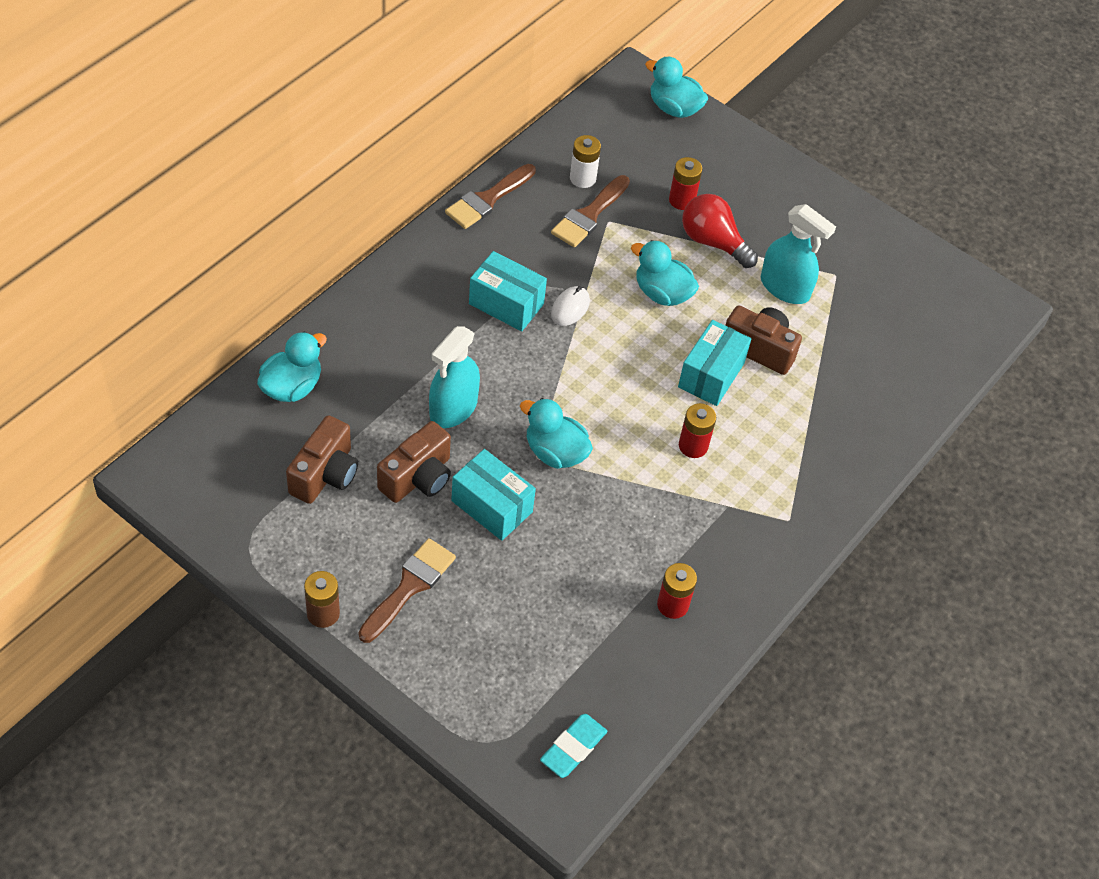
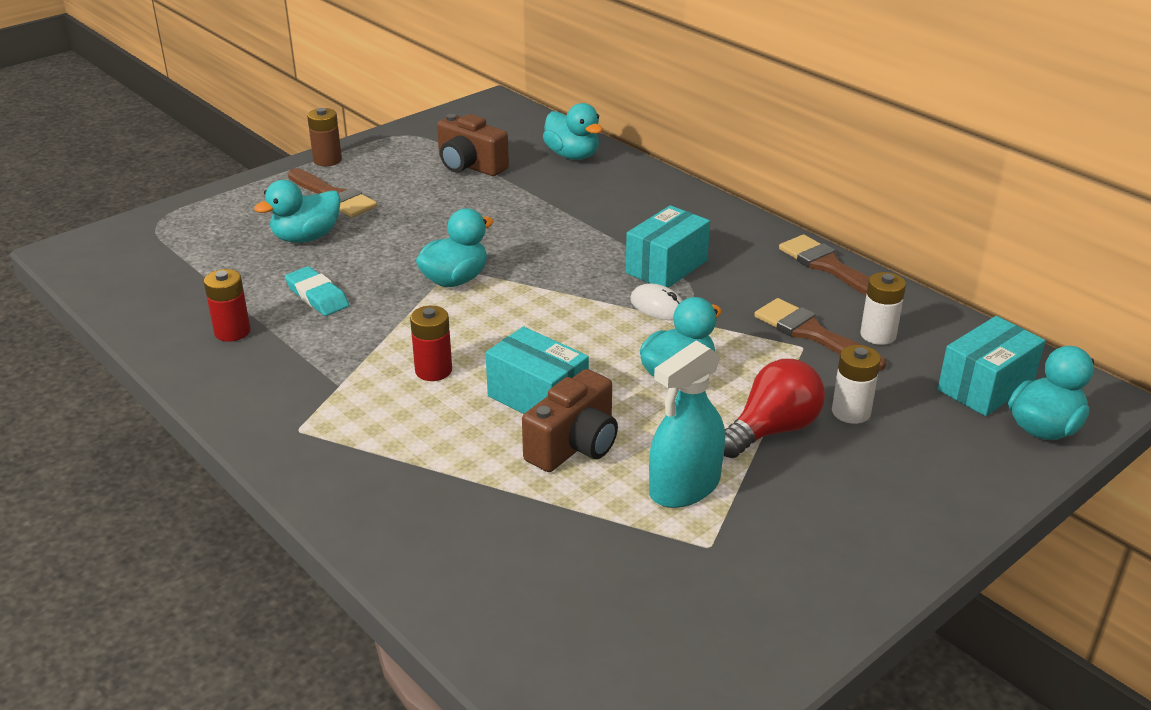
camera: 105 degrees right, 20 degrees down
brown camera [377,421,451,503] -> none
turquoise spray bottle [429,326,480,428] -> none
turquoise box [451,449,536,541] -> turquoise box moved to [938,316,1045,416]
turquoise eraser [540,714,607,778] -> turquoise eraser moved to [285,266,349,316]
red battery [669,157,703,210] -> white battery [832,345,881,424]
none -> turquoise duck [254,180,341,243]

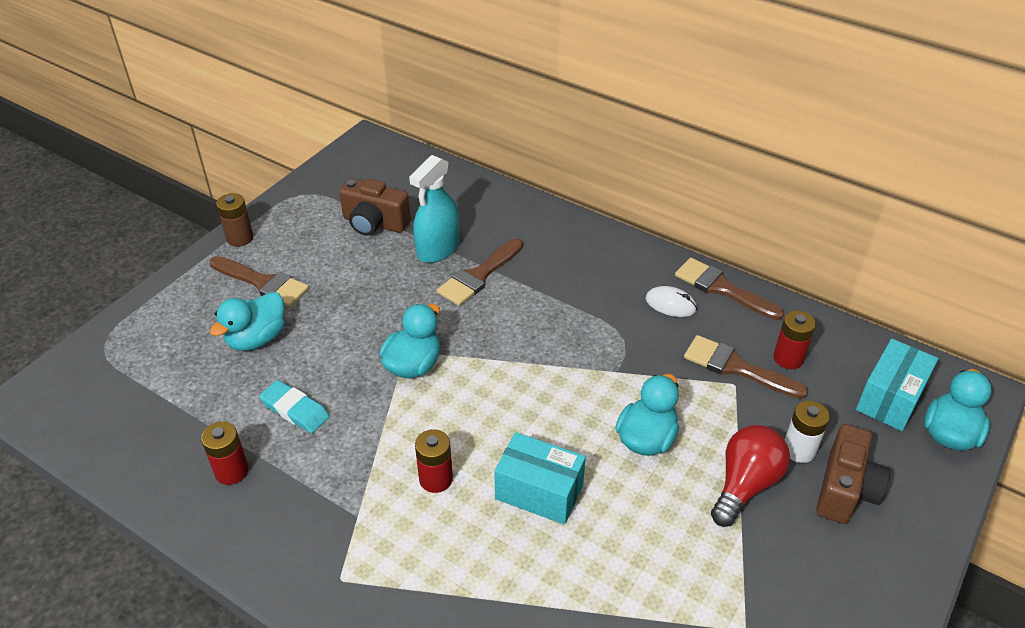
camera: 15 degrees left, 10 degrees up
brown camera [522,369,618,472] -> brown camera moved to [816,424,890,524]
turquoise duck [543,103,603,160] -> none
turquoise box [626,205,710,288] -> none
white mouse [630,284,683,320] -> white mouse moved to [645,286,697,317]
turquoise spray bottle [649,340,725,508] -> turquoise spray bottle moved to [409,155,459,263]
white battery [860,272,906,345] -> red battery [773,310,816,369]
none -> brown brush [437,238,523,306]

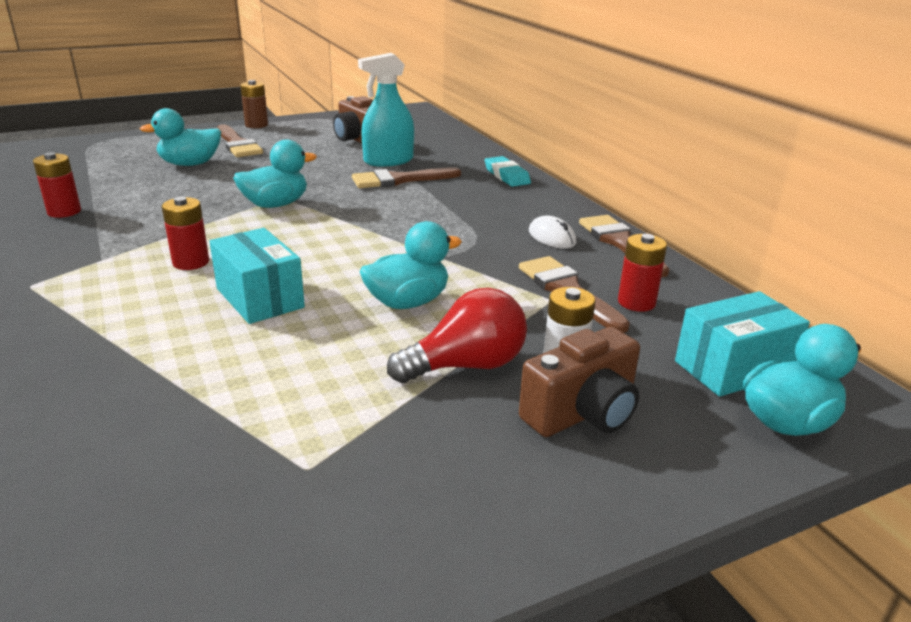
camera: 30 degrees right, 15 degrees down
turquoise eraser [259,380,330,433] -> turquoise eraser moved to [484,156,531,187]

